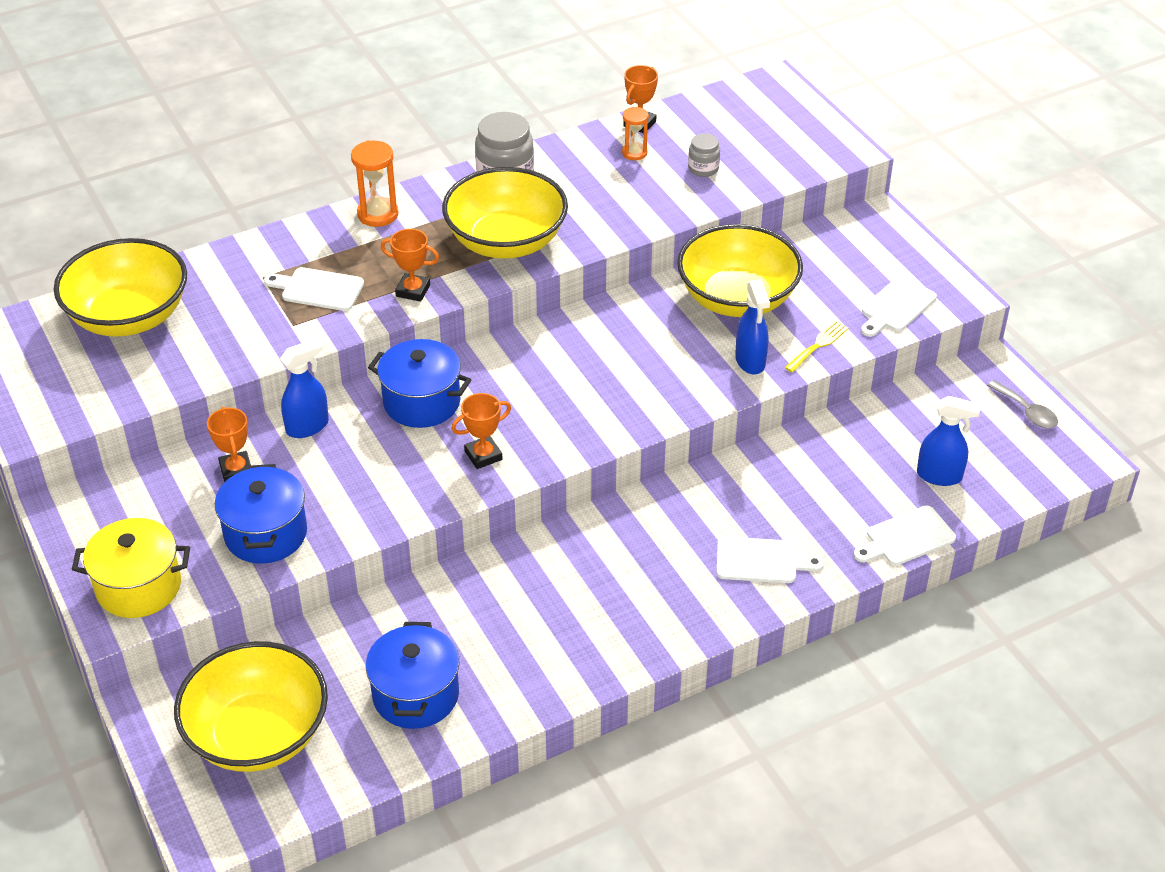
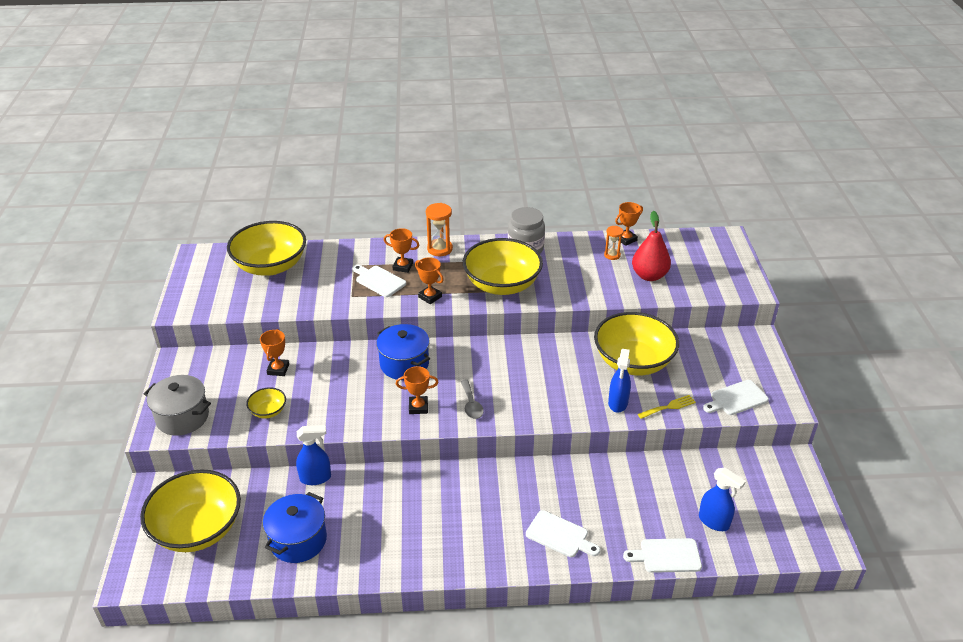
camera: 25 degrees right, 5 degrees down
yellow pot [72,518,190,618] -> grey pot [144,375,211,436]
blue pot [215,464,307,564] -> yellow bowl [246,387,286,418]
blue spray bottle [280,338,329,438] -> blue spray bottle moved to [296,425,331,485]
grey jar [688,133,720,177] -> red pear [632,211,671,281]
grey spoon [987,380,1058,428] -> grey spoon moved to [461,380,484,419]
none -> orange trophy [384,228,419,273]

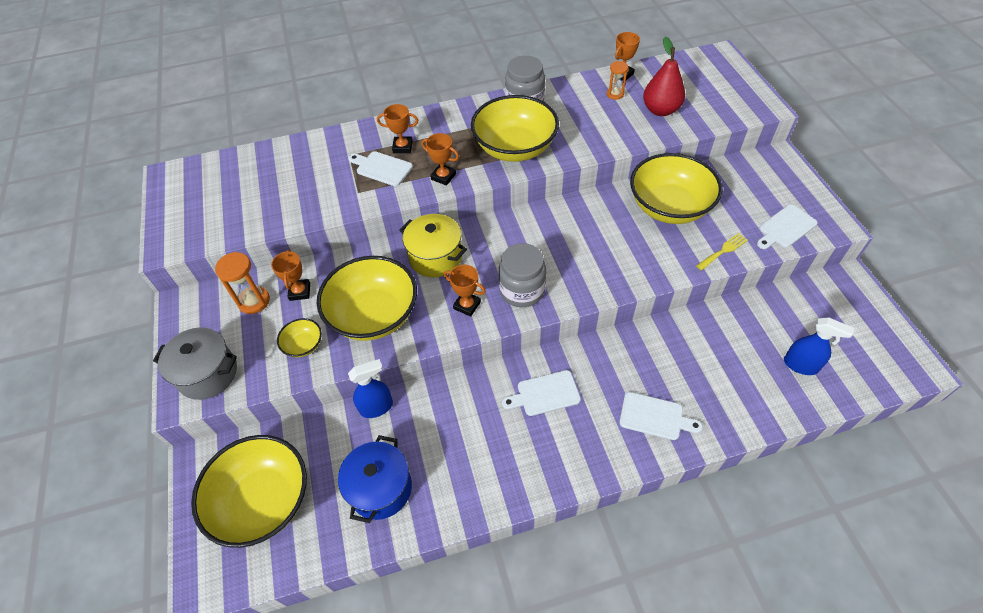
camera: 10 degrees left, 15 degrees up
yellow bowl [227,221,306,276] -> yellow bowl moved to [317,256,417,341]
blue pot [376,324,430,380] -> yellow pot [399,214,467,277]
orange trophy [396,366,438,414] -> orange trophy turned 45 degrees clockwise [444,265,486,317]
orange hourglass [426,203,453,256] -> orange hourglass moved to [215,252,270,314]
grey spoon [461,380,484,419] -> grey jar [499,243,546,307]
blue spray bottle [608,349,631,413] -> none
white cutting board [623,538,702,573] -> white cutting board moved to [502,370,581,416]

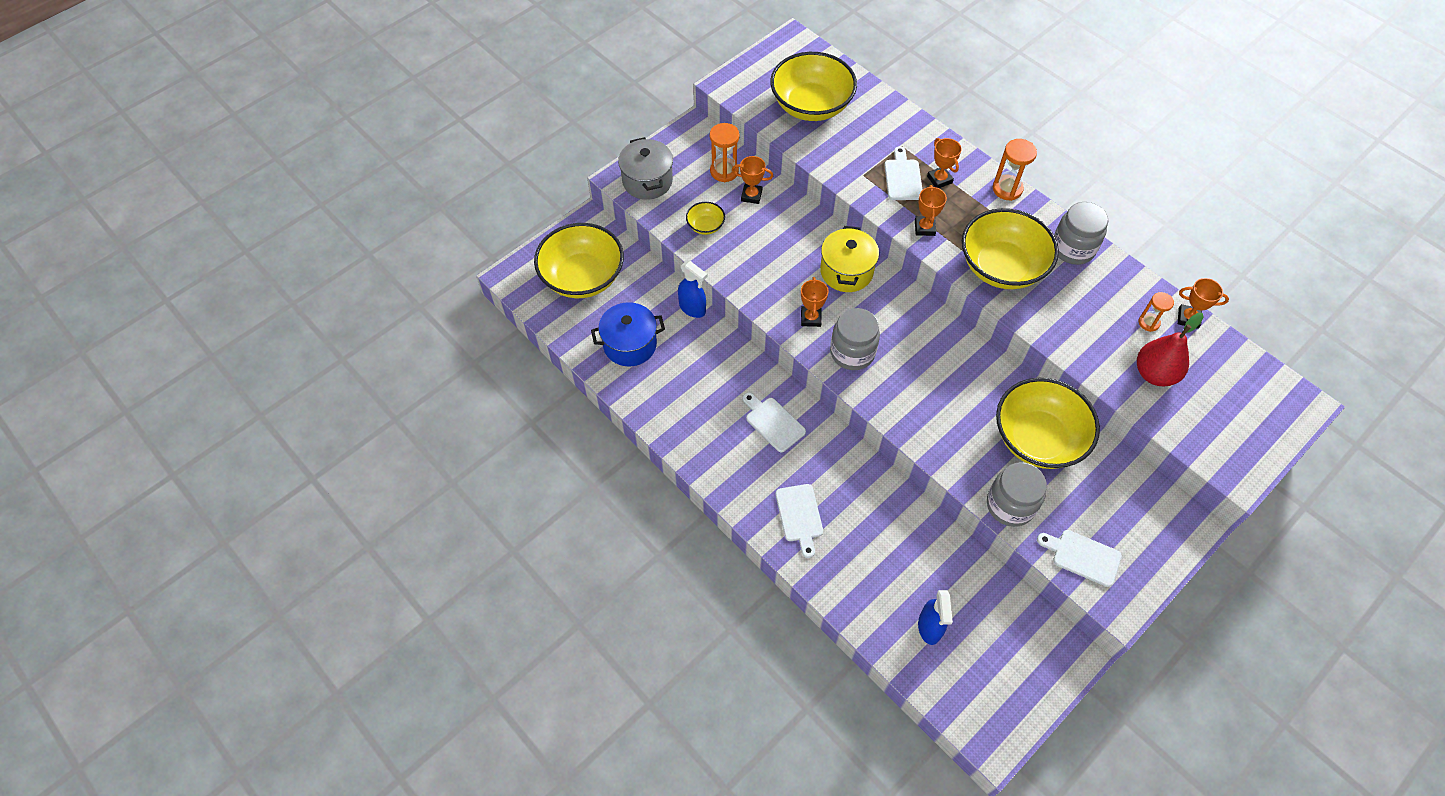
camera: 60 degrees right, 5 degrees up
orange trophy [271,249,310,301] -> orange trophy turned 45 degrees clockwise [732,156,773,204]
yellow bowl [317,256,417,341] -> yellow bowl moved to [770,52,857,121]
yellow fork [696,233,748,270] -> grey jar [987,462,1047,527]
none -> orange hourglass [993,139,1037,201]

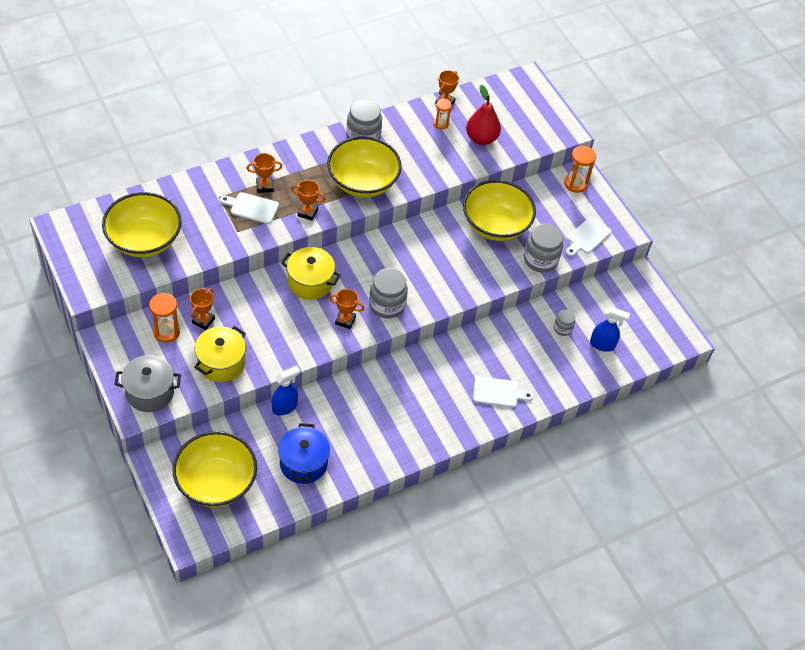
camera: 80 degrees left, 5 degrees down
yellow bowl [686,202,725,235] -> yellow pot [194,326,246,382]
white cutting board [743,393,806,452] -> none
orange hourglass [993,139,1037,201] -> orange hourglass moved to [564,146,596,193]
none -> grey jar [554,310,575,336]

